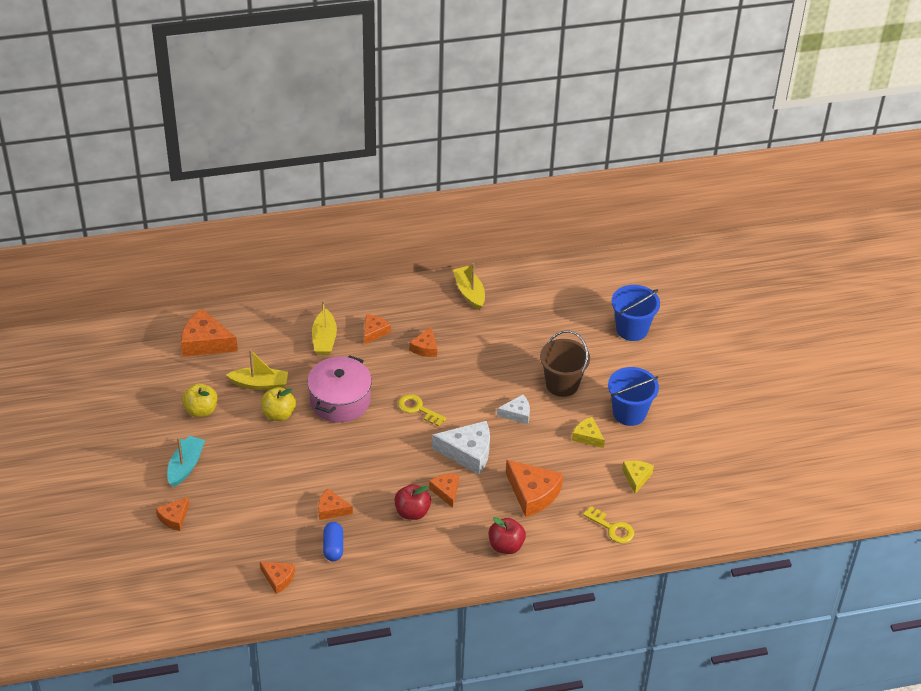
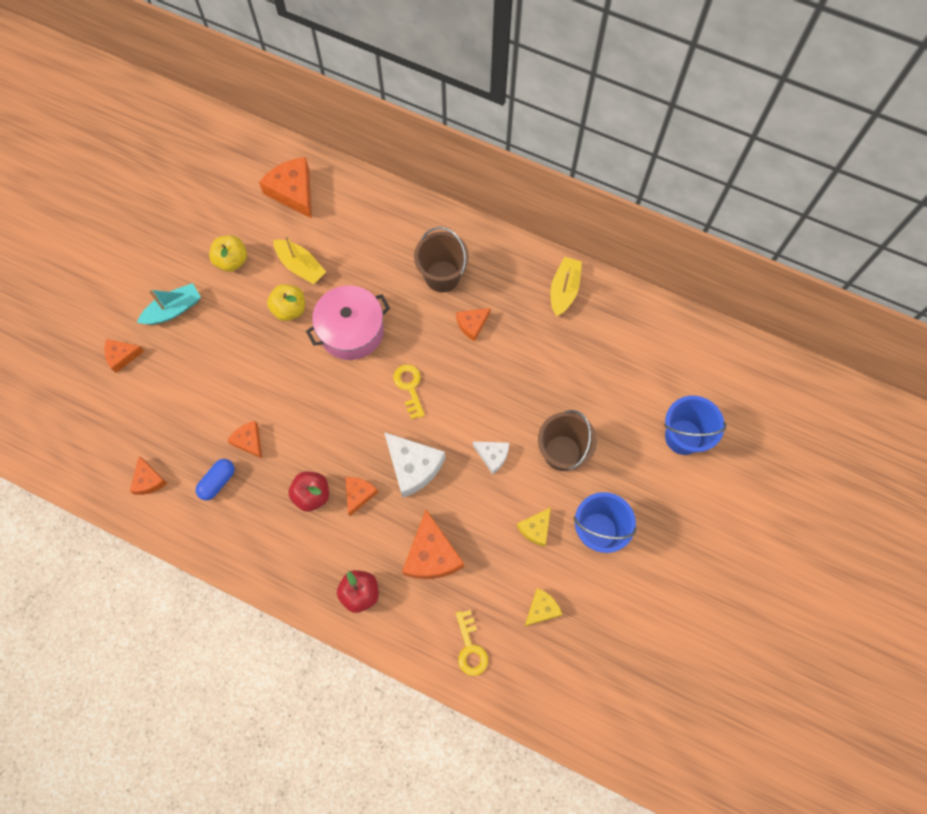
camera: 40 degrees right, 25 degrees up
yellow boat [312,300,337,355] -> none
orange cheese [364,314,391,345] -> brown bucket [414,227,469,293]
yellow cheese [572,417,605,448] -> yellow cheese turned 135 degrees counterclockwise [517,507,551,547]

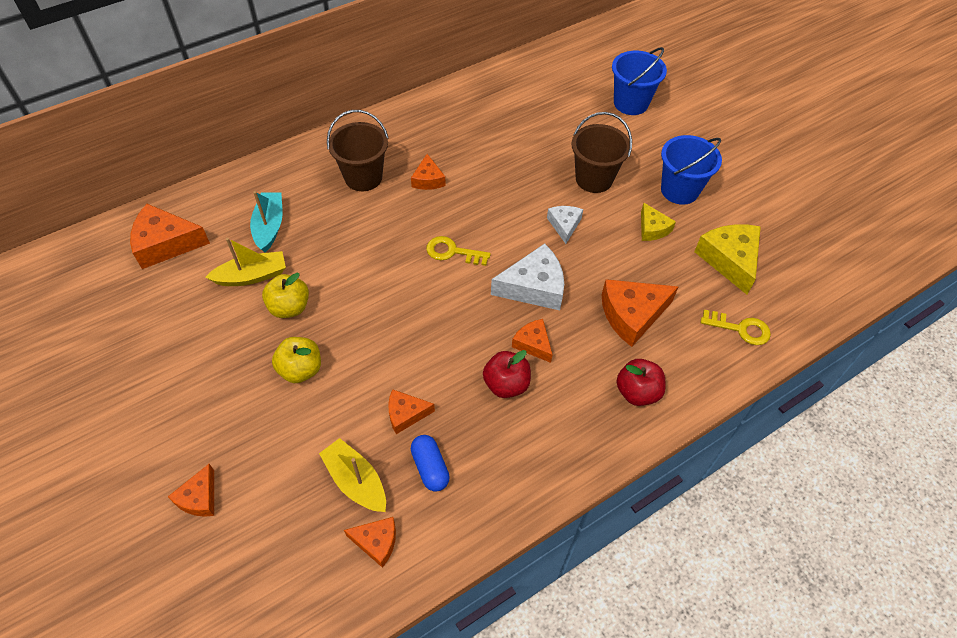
camera: 60 degrees left, 15 degrees down
turquoise boat [137,283,201,325] -> turquoise boat moved to [250,191,283,252]
yellow apple [209,235,247,272] -> yellow apple moved to [272,337,321,383]
pink pot [306,285,390,360] -> none
orange cheese [402,510,464,579] -> orange cheese turned 135 degrees clockwise [602,279,679,347]
white cheese [473,441,509,474] -> white cheese turned 60 degrees counterclockwise [547,206,583,244]
yellow cheese [525,588,563,626] -> yellow cheese [694,224,761,295], size x1.74
yellow boat [550,257,582,316] -> yellow boat moved to [319,438,386,512]

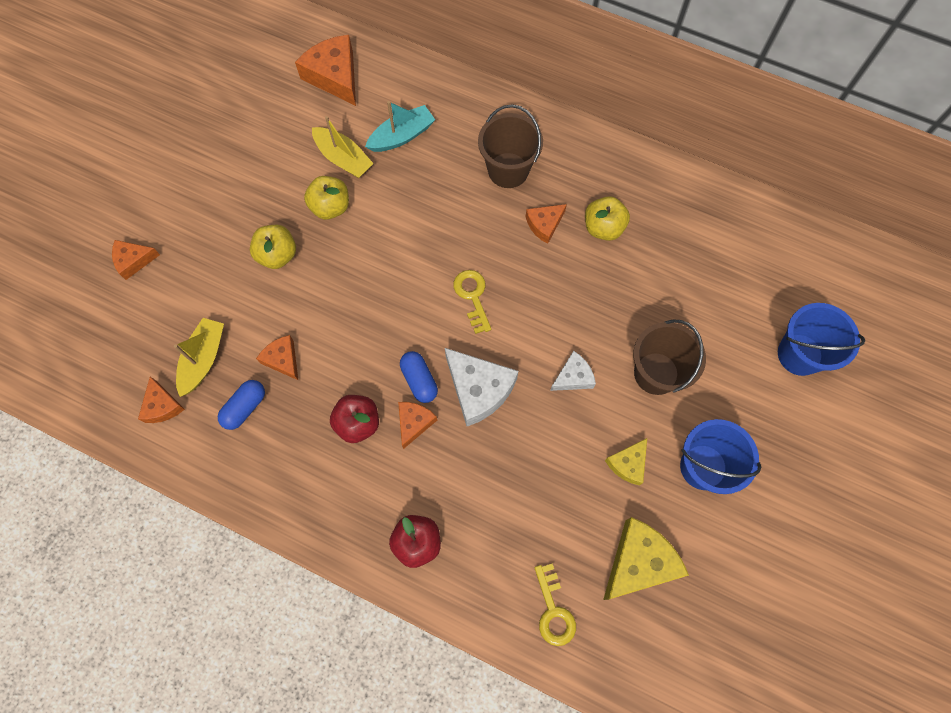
camera: 60 degrees right, 15 degrees up
orange cheese [602,279,679,347] -> none
none -> blue capsule [400,351,438,403]
none -> yellow apple [585,196,630,241]

